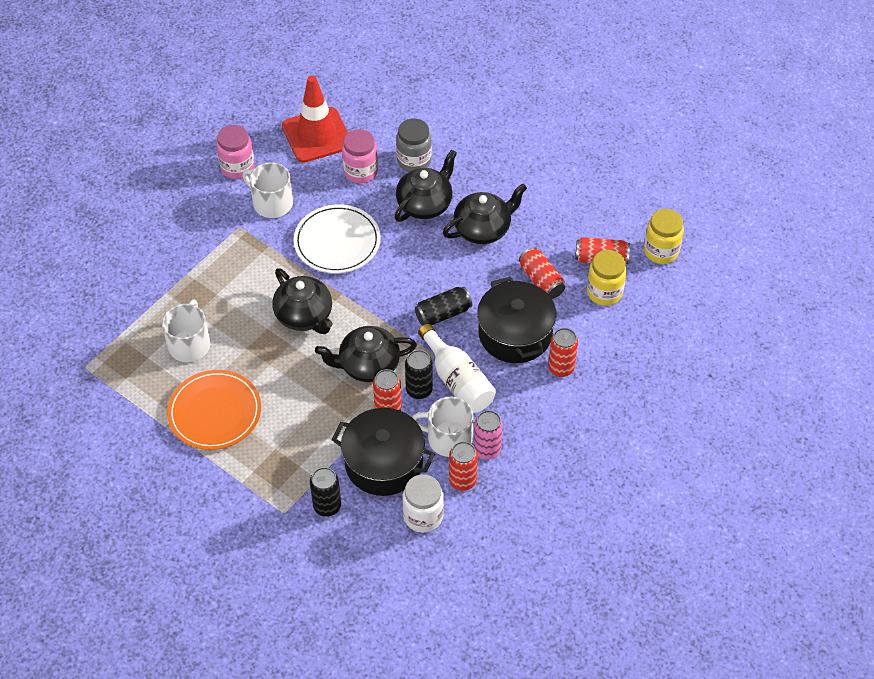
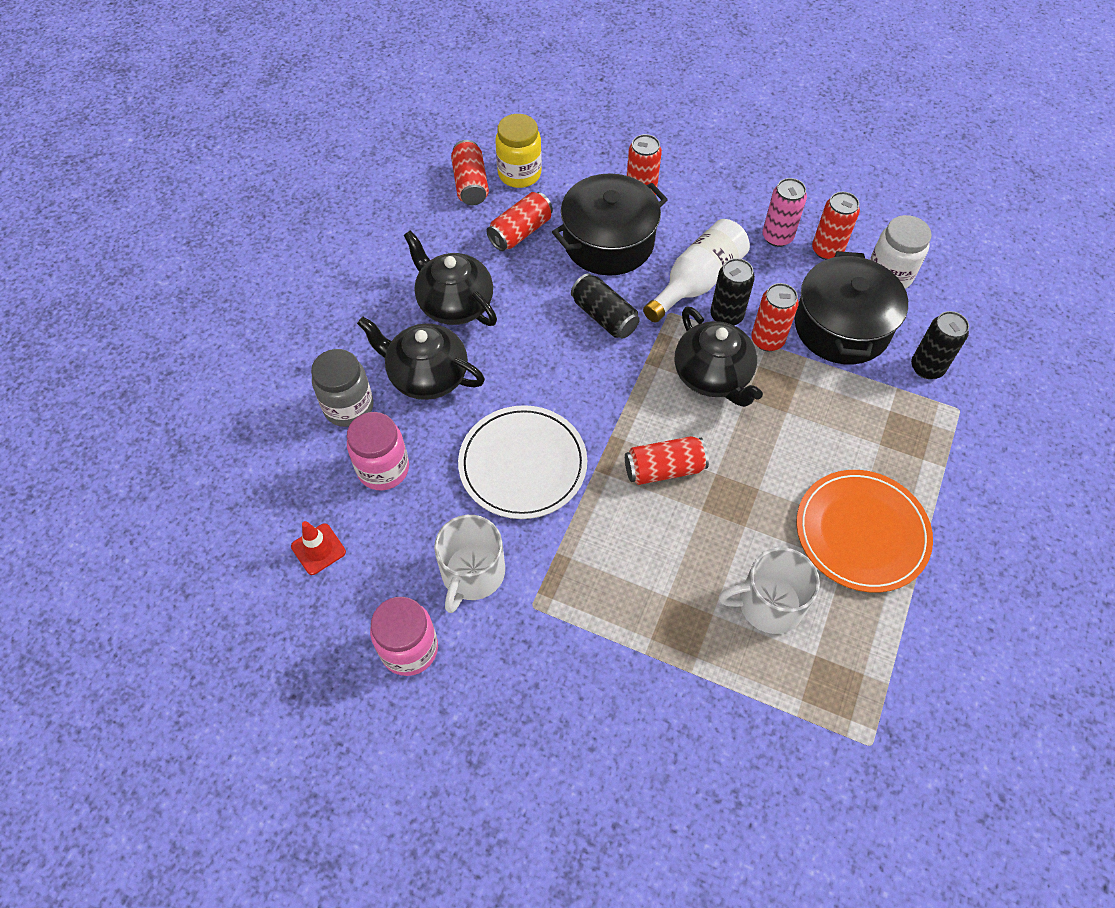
camera: 105 degrees left, 5 degrees up
black teapot [272,268,333,334] -> red can [625,436,709,485]
red traffic cone [282,75,348,163] -> red traffic cone [291,521,346,575], size x0.45
white mug [412,397,474,457] -> none
yellow jar [644,209,684,264] -> none

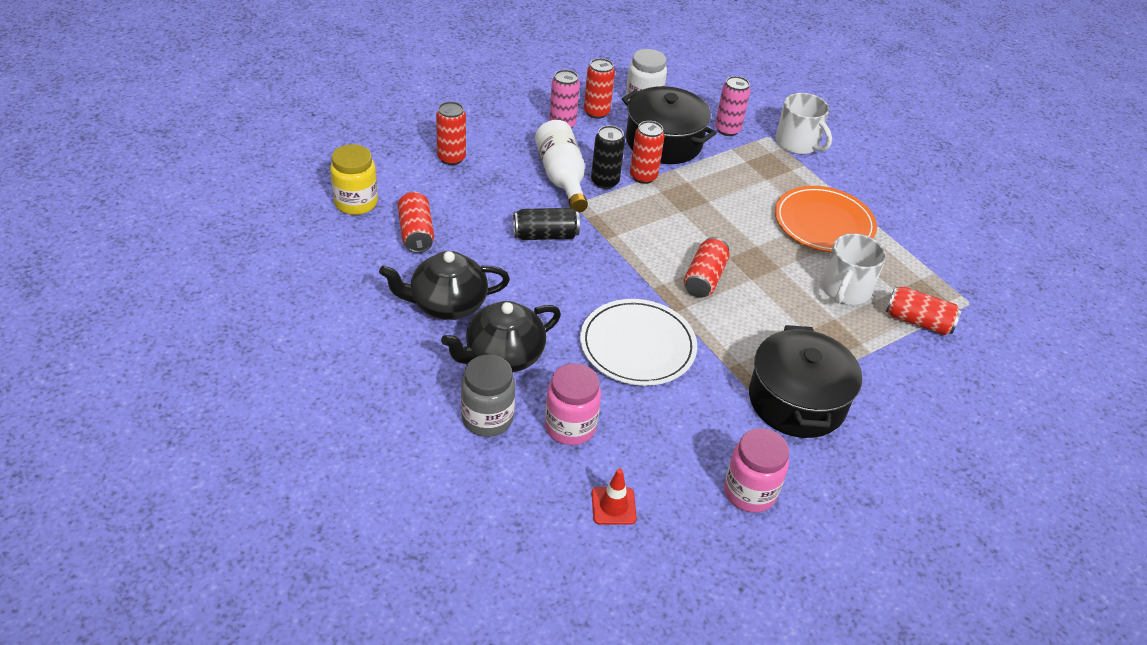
camera: 60 degrees left, 15 degrees down
white mug [434,515,505,613] -> white mug moved to [775,93,832,154]
red can [451,140,489,205] -> red can moved to [885,286,961,335]
black pot [552,173,668,276] -> black pot moved to [749,325,862,438]
black teapot [675,306,763,407] -> none
black can [911,311,969,379] -> pink can [715,76,750,136]

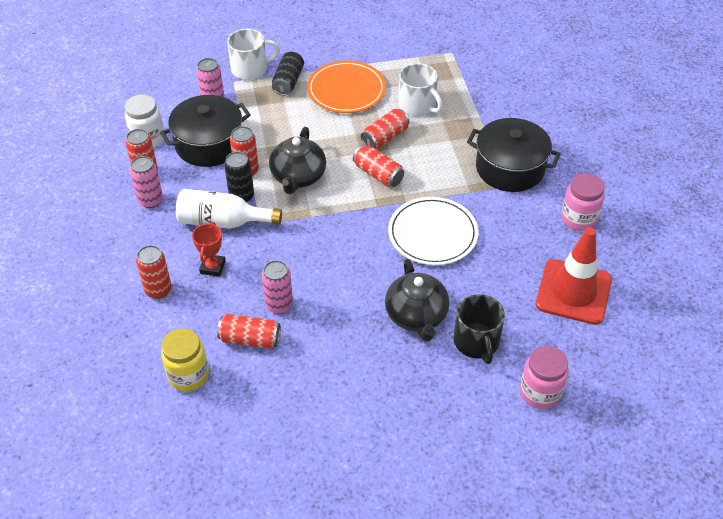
camera: 65 degrees left, 5 degrees up
black teapot [379,251,510,320] -> black teapot moved to [269,127,326,194]
grey jar [461,354,515,437] -> black mug [454,294,505,364]
black can [513,208,580,240] -> black can moved to [272,51,304,96]
pink jar [545,363,601,445] -> pink jar moved to [520,346,569,409]
red traffic cone [592,469,637,525] -> red traffic cone [536,228,612,325], size x2.24
red can [885,286,961,335] -> red can moved to [361,109,409,149]
none -> red trophy [192,222,225,277]
none -> pink can [262,260,293,314]

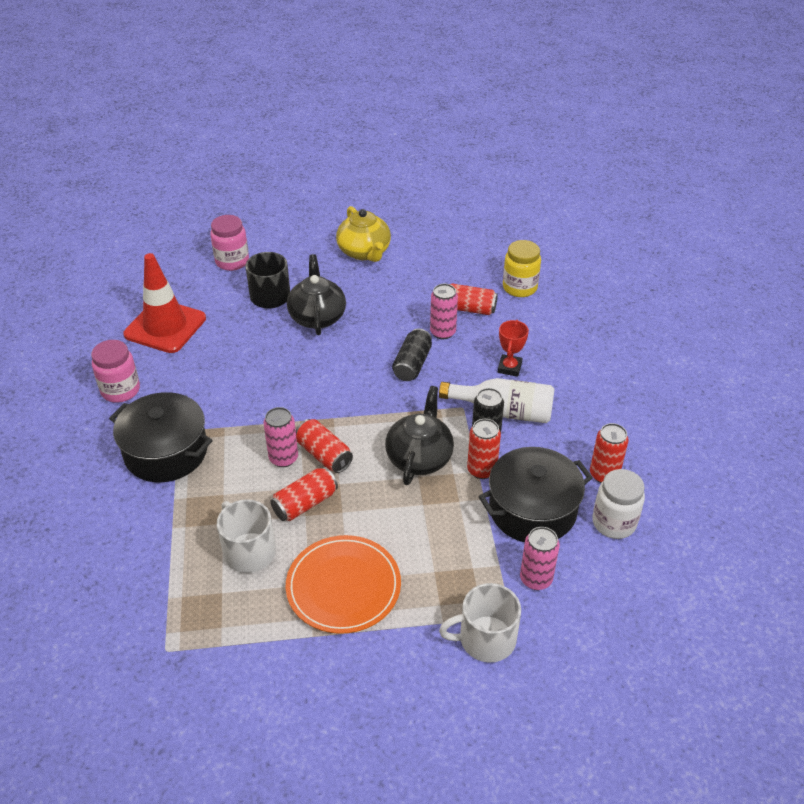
camera: 175 degrees left, 5 degrees down
pink can [130,156,163,208] -> pink can moved to [263,407,298,467]
red can [136,245,172,299] -> none
black can [272,51,304,96] -> black can moved to [392,328,432,381]
white plate [388,197,479,265] -> none
none -> yellow teapot [336,206,391,262]

